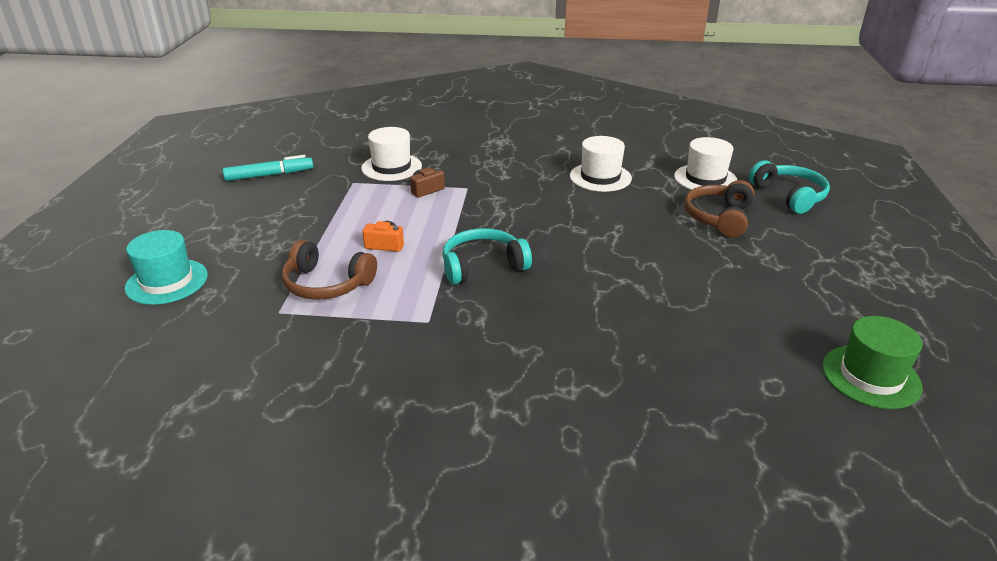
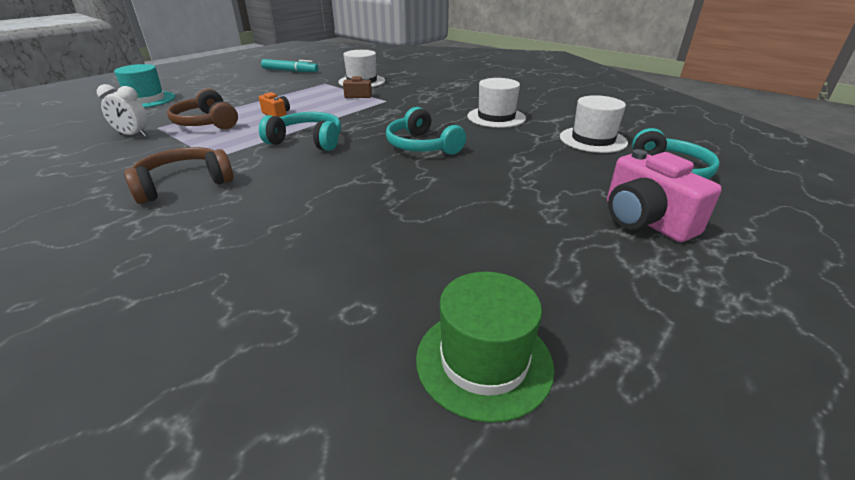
camera: 35 degrees right, 0 degrees up
brown headphones [684,180,754,238] -> brown headphones moved to [124,147,233,204]
none -> white clock [97,84,148,137]
none -> turquoise headphones [386,107,466,155]
none -> pink camera [607,149,722,242]

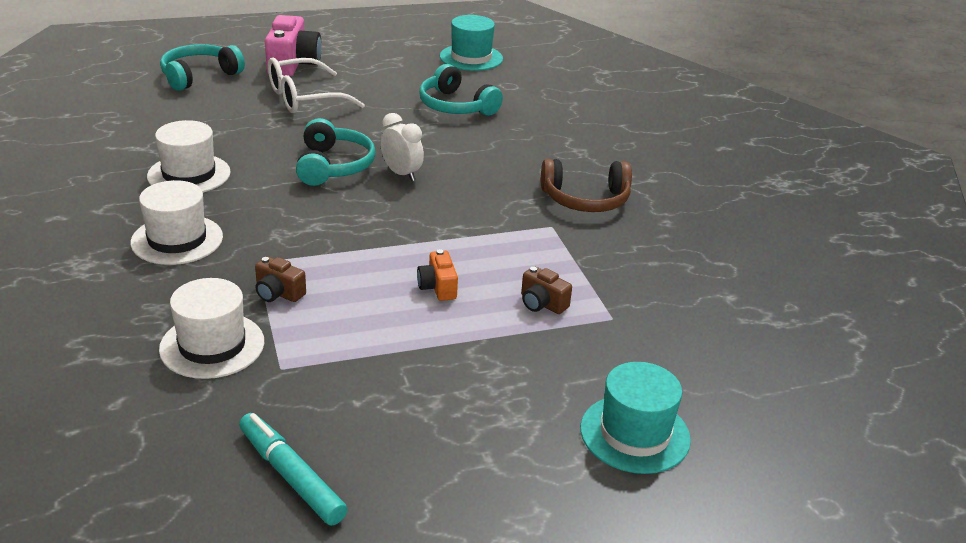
camera: 150 degrees left, 0 degrees up
white clock [97,84,148,137] -> white clock moved to [380,113,424,181]
brown headphones [167,89,238,129] -> brown camera [521,266,572,314]
turquoise headphones [259,112,341,151] -> turquoise headphones moved to [419,64,503,116]
green hat [416,272,554,423] -> turquoise hat [440,15,503,71]
white hat [560,95,628,153] -> white hat moved to [130,180,223,265]
none -> white glasses [268,57,365,113]

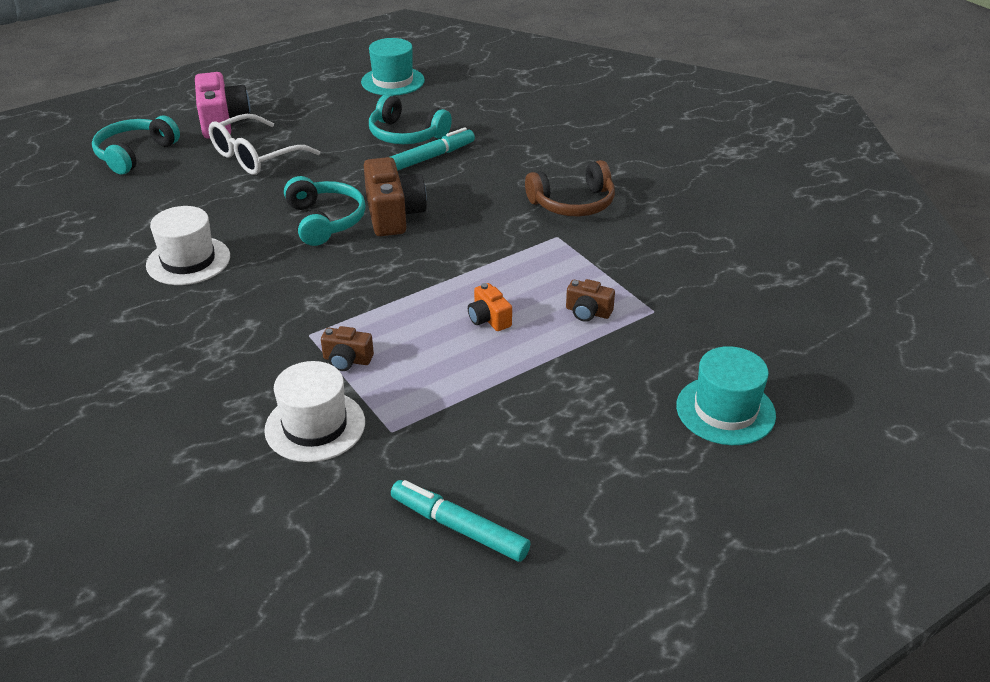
camera: 15 degrees left, 5 degrees up
white hat [130,180,223,265] -> none
white clock [380,113,424,181] -> brown camera [364,157,427,236]
none -> turquoise marker [391,127,475,171]

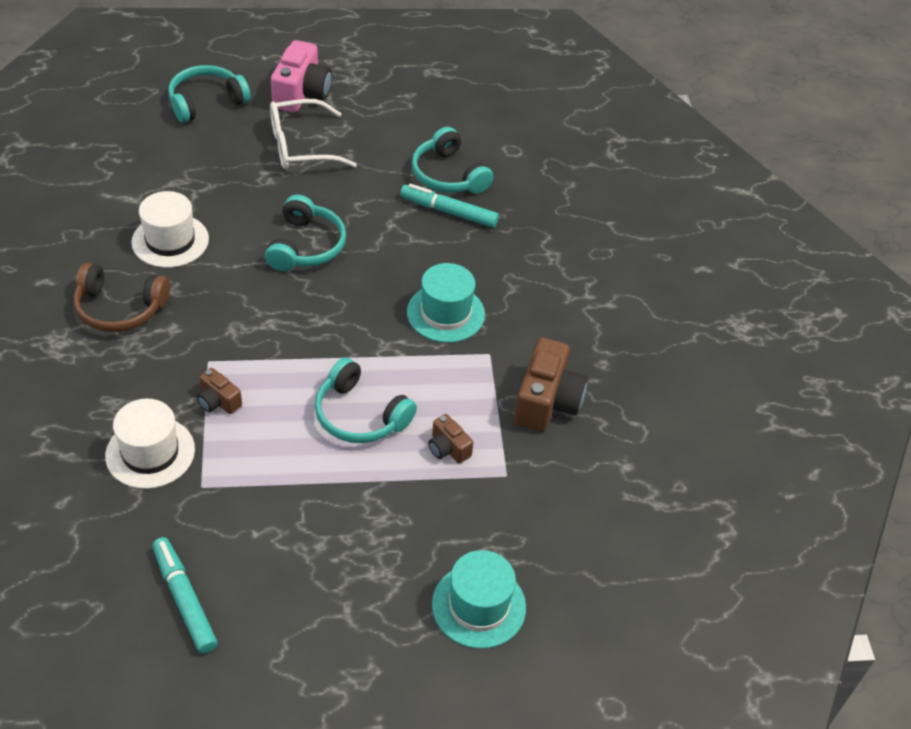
camera: 25 degrees right, 10 degrees up
turquoise hat [361,38,425,96] -> turquoise hat moved to [407,263,485,343]
brown camera [364,157,427,236] -> brown camera moved to [514,337,588,432]
turquoise marker [391,127,475,171] -> turquoise marker turned 150 degrees counterclockwise [400,184,499,228]
orange camera [468,283,512,331] -> turquoise headphones [315,357,417,443]
brown headphones [525,160,615,216] -> brown headphones moved to [74,262,170,332]

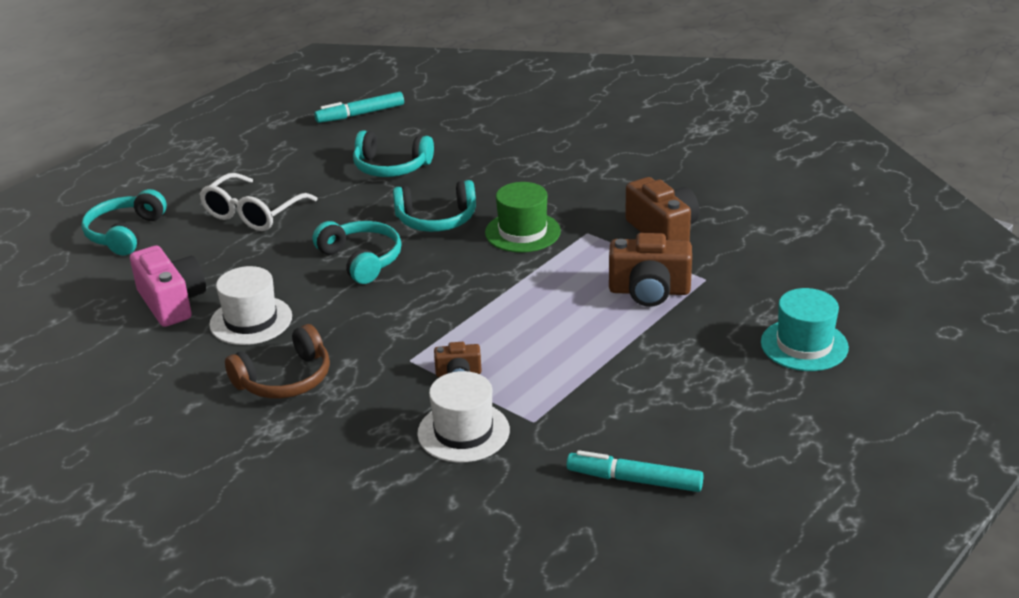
camera: 40 degrees left, 15 degrees down
pink camera [271,40,332,113] -> pink camera moved to [130,245,206,327]
turquoise headphones [315,357,417,443] -> turquoise headphones moved to [393,180,476,232]
turquoise marker [400,184,499,228] -> turquoise marker moved to [314,92,404,123]
turquoise hat [407,263,485,343] -> green hat [485,182,561,253]
brown camera [428,414,473,464] -> brown camera [609,233,692,307], size x1.91

